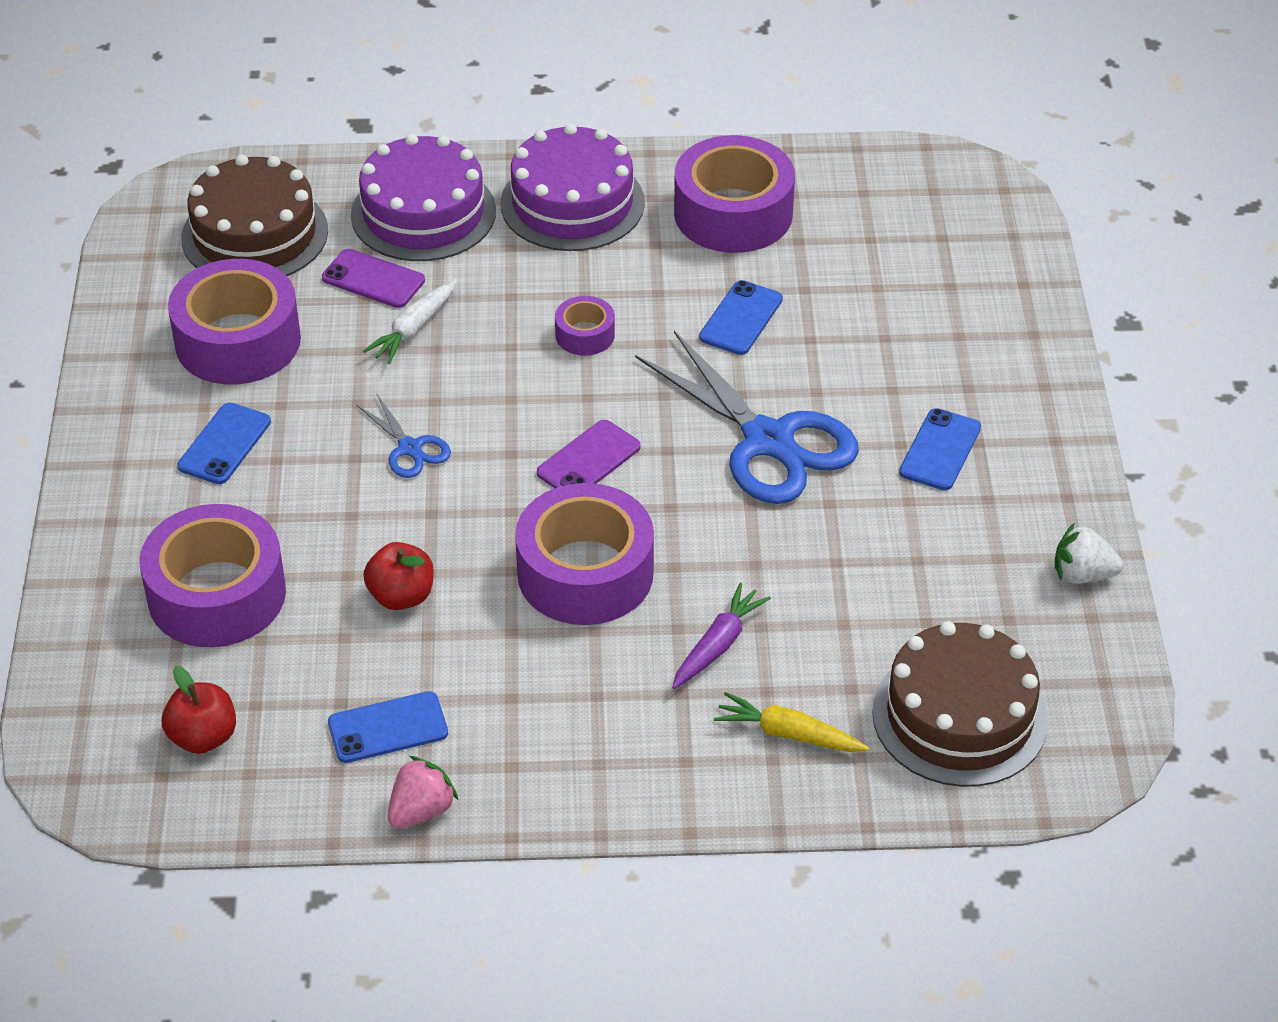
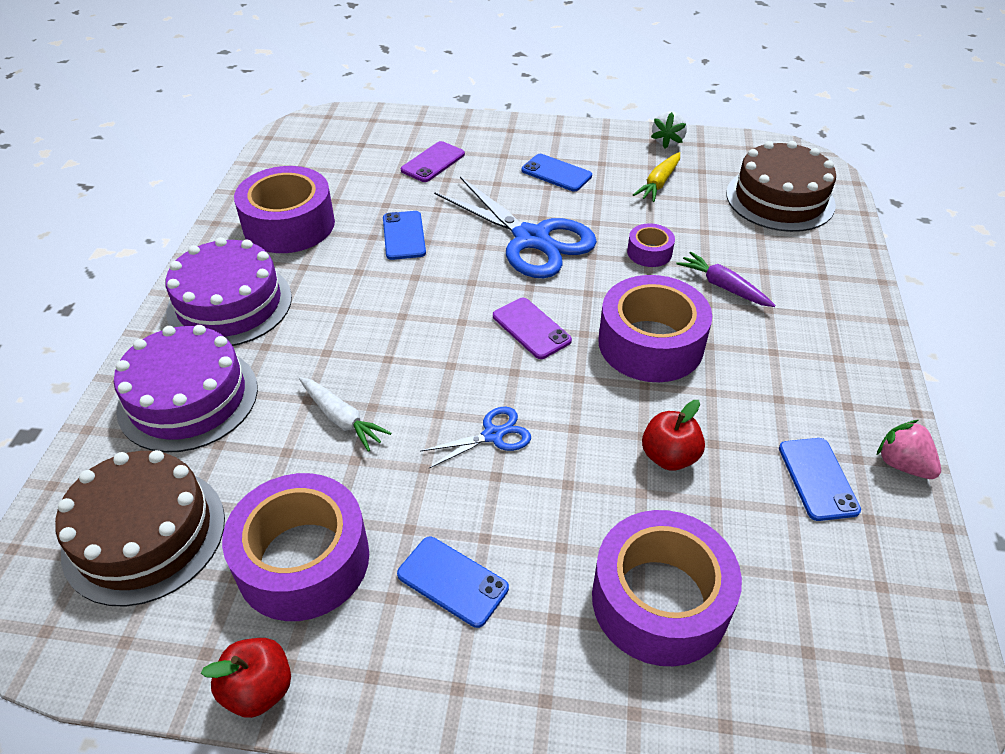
camera: 80 degrees left, 0 degrees up
red apple [162,666,236,754] -> red apple moved to [201,638,291,718]
purple phone [322,249,425,308] -> purple phone moved to [401,141,465,182]
purple tape [555,296,615,356] -> purple tape moved to [627,224,675,267]
blue scissors [635,331,859,504] -> blue scissors turned 75 degrees clockwise [434,177,597,278]
blue phone [699,280,783,355] -> blue phone turned 45 degrees clockwise [383,211,426,260]
yellow carrot [714,692,869,752] -> yellow carrot moved to [633,152,680,202]

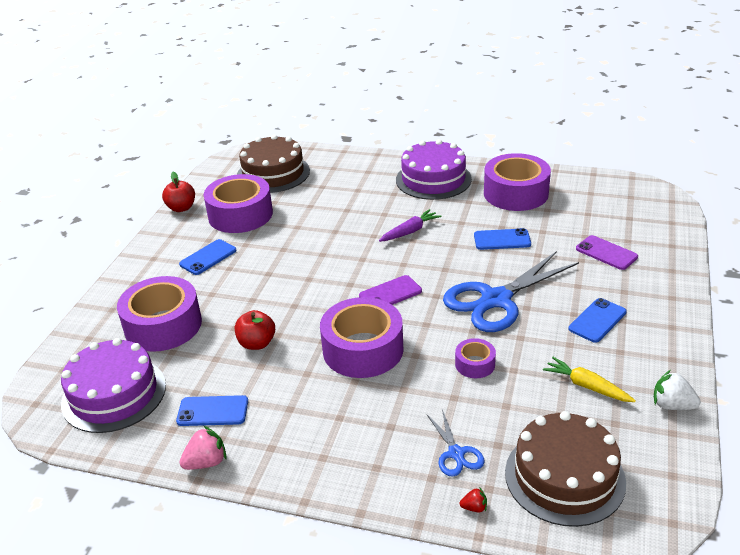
camera: 100 degrees right, 10 degrees down
purple cake [114,325,258,452] -> purple cake moved to [61,338,166,433]
white carrot [299,377,391,452] -> none
blue scissors [420,407,531,468] -> blue scissors moved to [427,409,485,476]
purple carrot [676,252,776,307] -> purple carrot moved to [379,209,441,242]
none -> red strawberry [459,487,487,512]

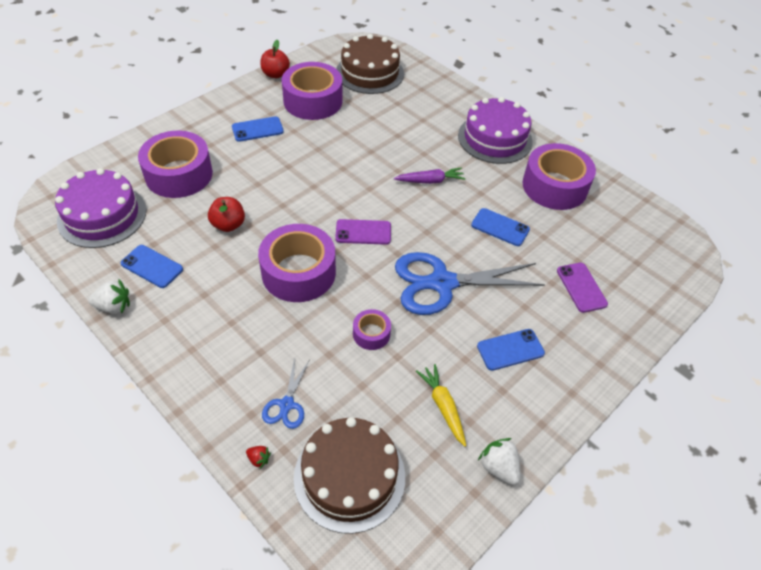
camera: 25 degrees right, 15 degrees up
pink strawberry [179,426,227,470] -> white strawberry [88,279,130,314]

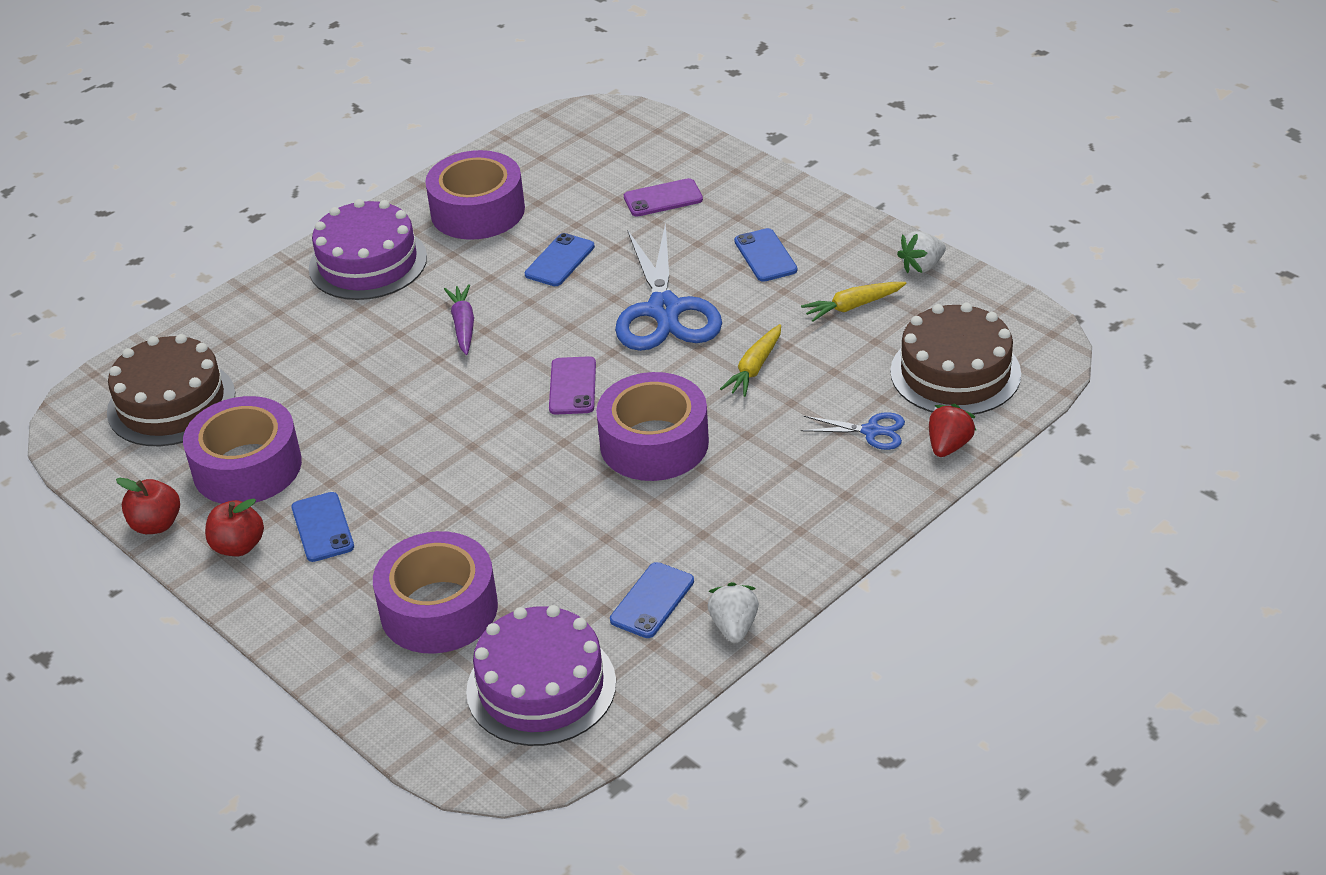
camera: 85 degrees left, 10 degrees down
red apple [208,197,245,232] -> red apple moved to [205,498,264,556]
red strawberry [246,446,271,469] -> red strawberry [929,404,976,457], size x1.82
purple tape [353,309,391,350] -> yellow carrot [720,324,781,397]

